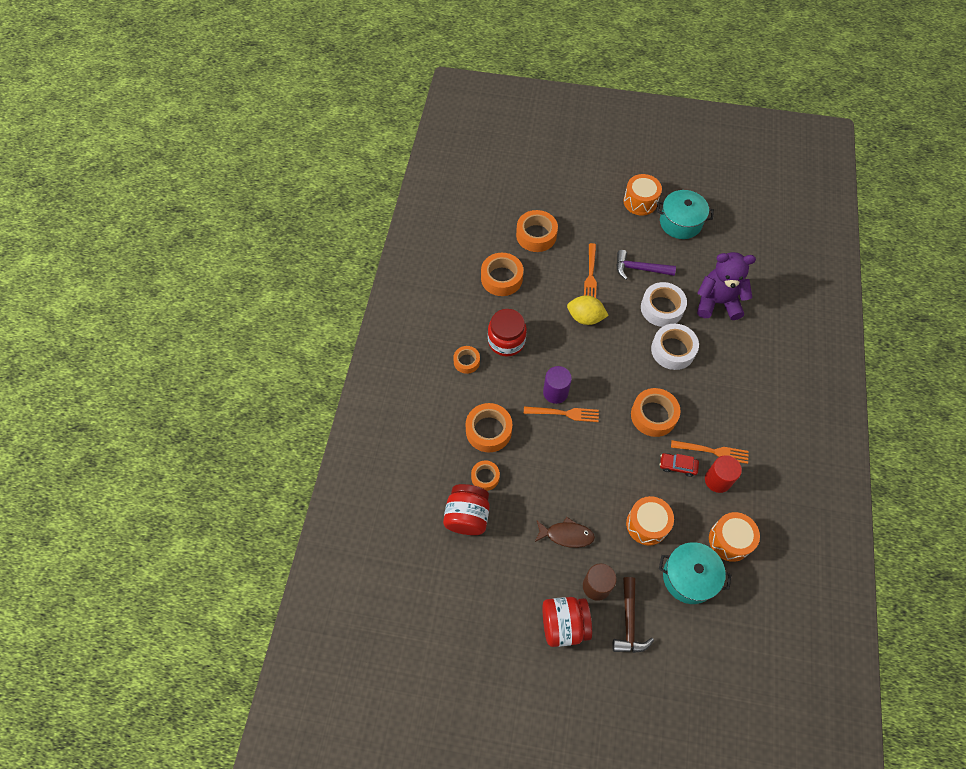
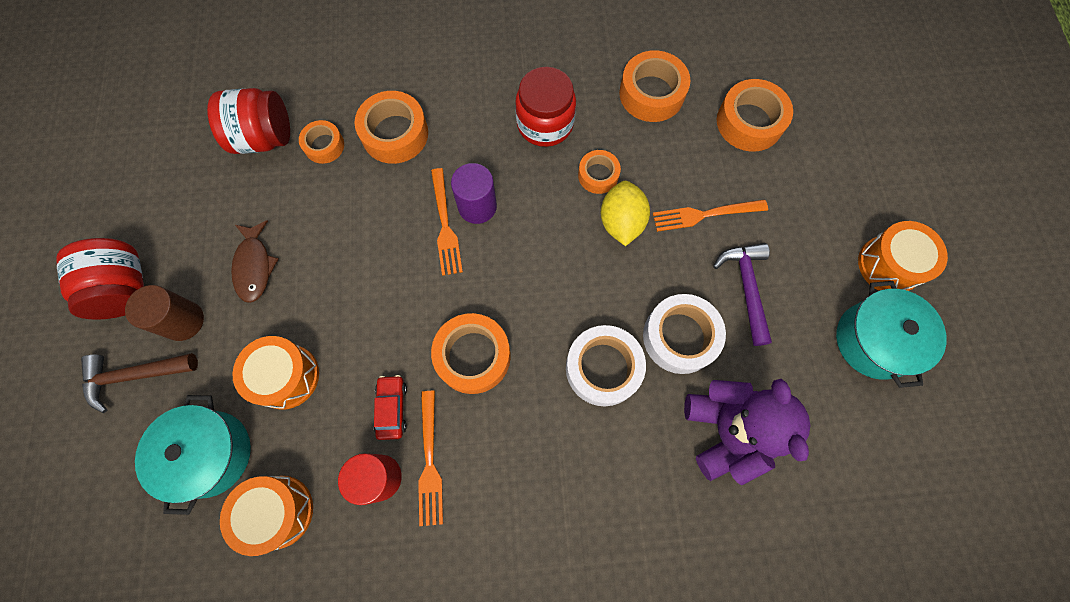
camera: 75 degrees right, 10 degrees up
orange tape [453,346,480,374] -> orange tape moved to [578,150,621,194]

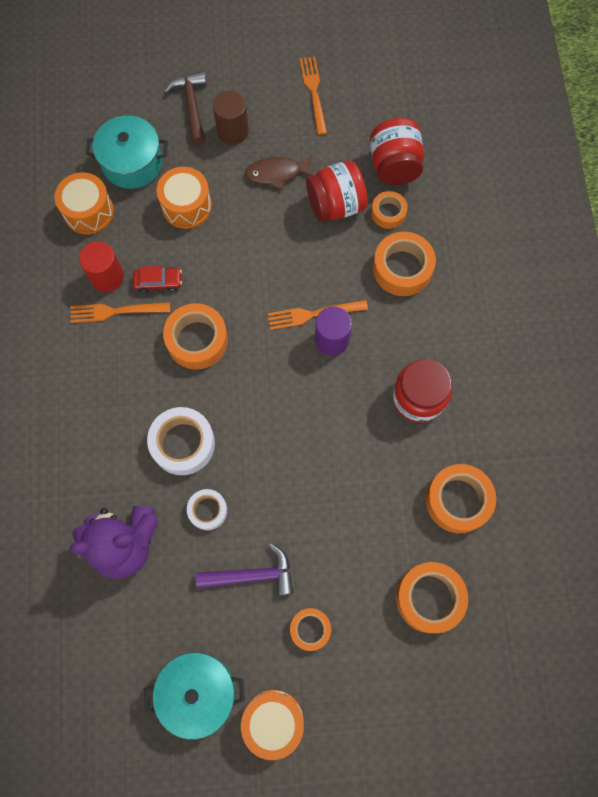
camera: 90 degrees right, 0 degrees up
red jar [56,238,144,320] -> red jar moved to [306,161,368,222]
orange tape [578,150,621,194] -> orange tape moved to [290,608,331,651]
yellow lemon [601,181,650,246] -> none
white tape [643,294,726,374] -> white tape [187,489,227,530], size x0.60
orange fork [653,199,768,232] -> orange fork moved to [299,56,327,135]

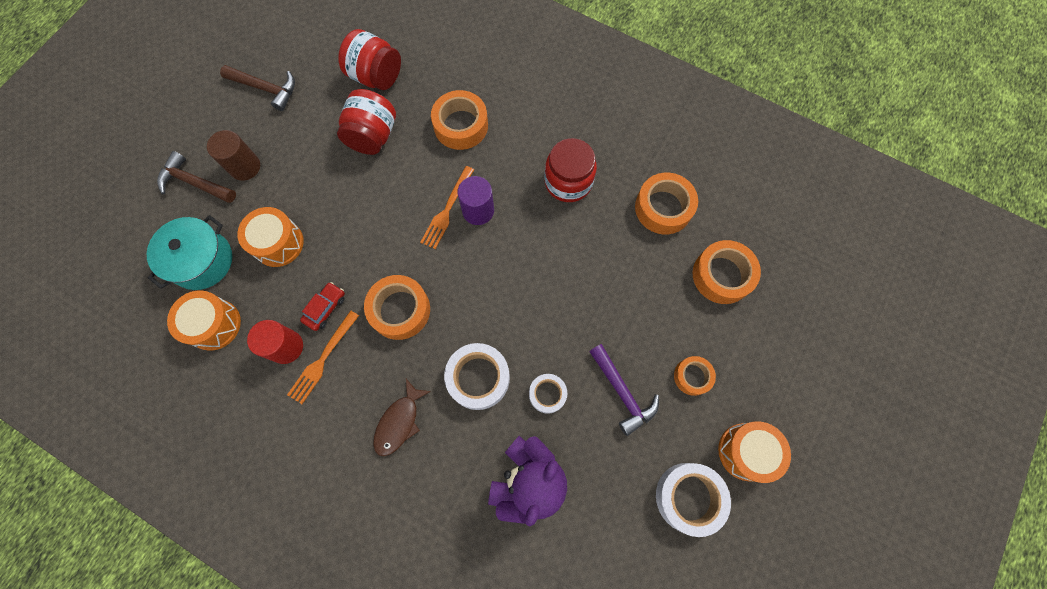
camera: 55 degrees left, 0 degrees up
turquoise pot [144,652,245,739] -> white tape [656,463,731,537]
purple hammer [196,543,293,596] -> purple hammer turned 120 degrees clockwise [589,344,659,436]
brown fish [245,155,314,189] -> brown fish moved to [373,379,431,456]
orange fork [299,56,327,135] -> brown hammer [220,65,295,111]
orange tape [371,191,408,229] -> none

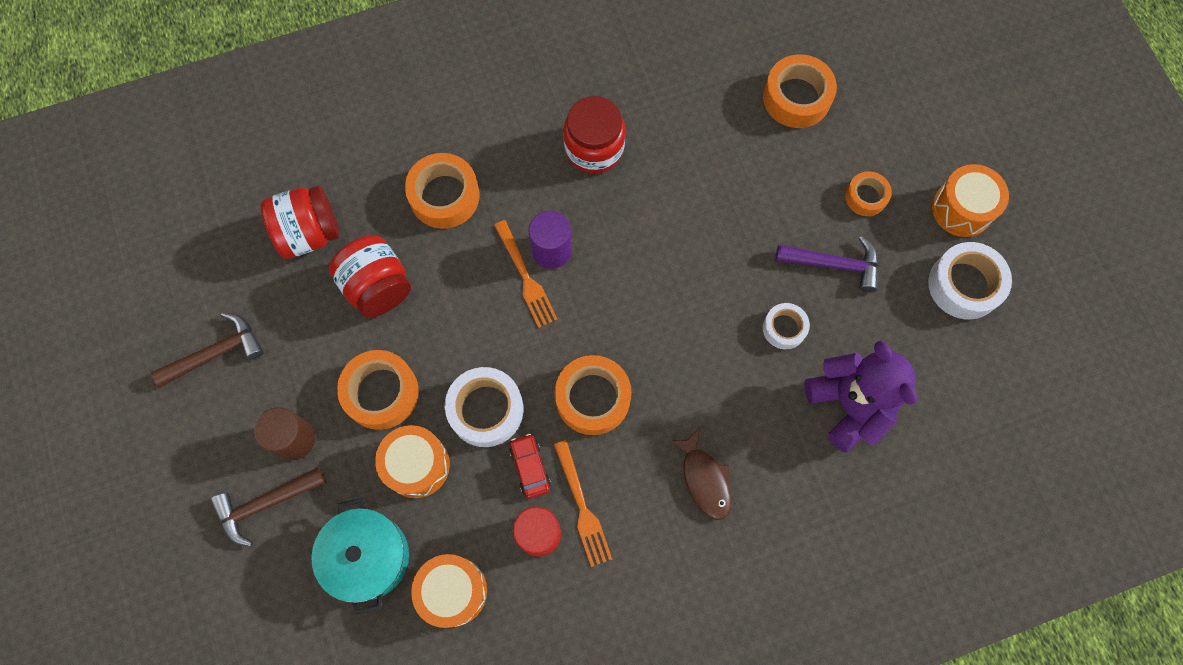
camera: 50 degrees left, 0 degrees up
white tape [444,343,510,410] -> white tape moved to [445,367,524,447]
orange tape [635,173,698,234] -> orange tape moved to [337,350,419,430]

